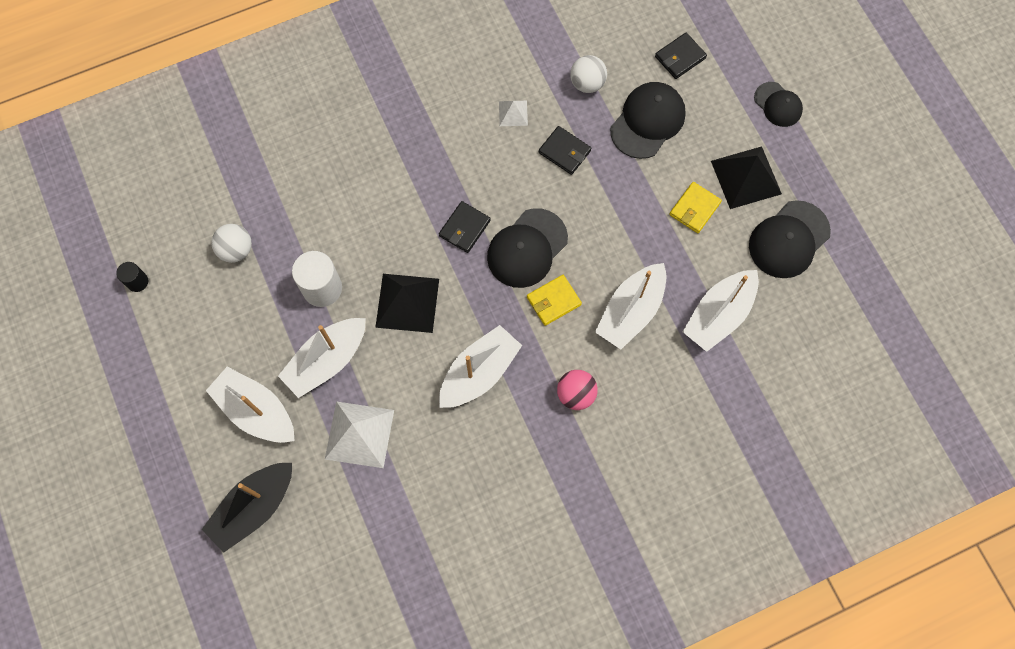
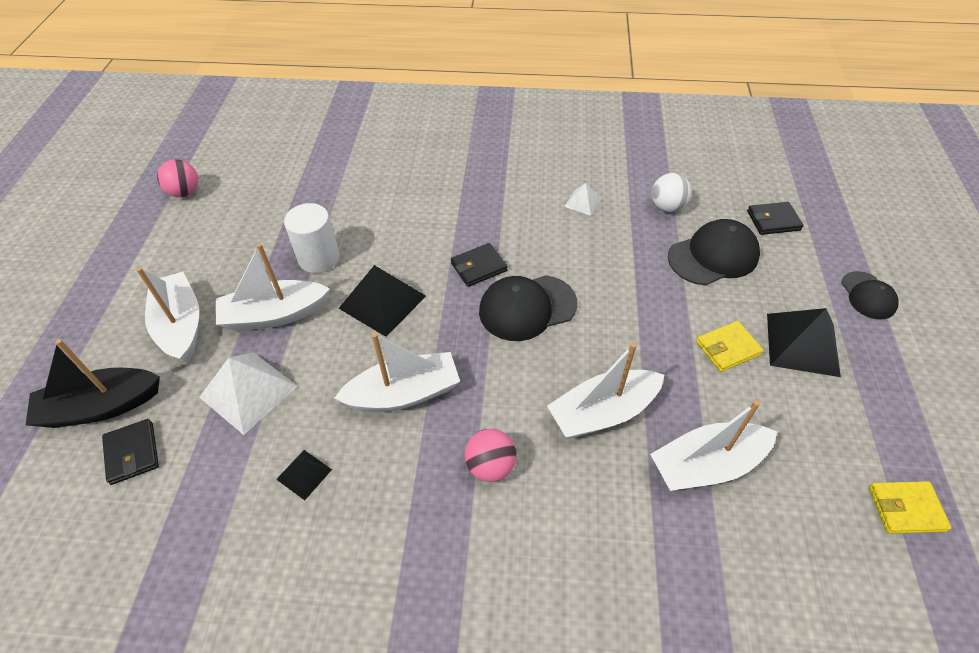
camera: 30 degrees right, 20 degrees down
black cylinder [116,262,148,292] -> pink ball [157,159,198,197]
white ball [211,224,252,263] -> none
yellow wallet [527,275,582,326] -> yellow wallet moved to [869,481,952,534]
black wallet [539,126,592,175] -> black wallet moved to [102,419,159,485]
black cap [749,200,831,278] -> none
none -> black pyramid [276,450,332,500]

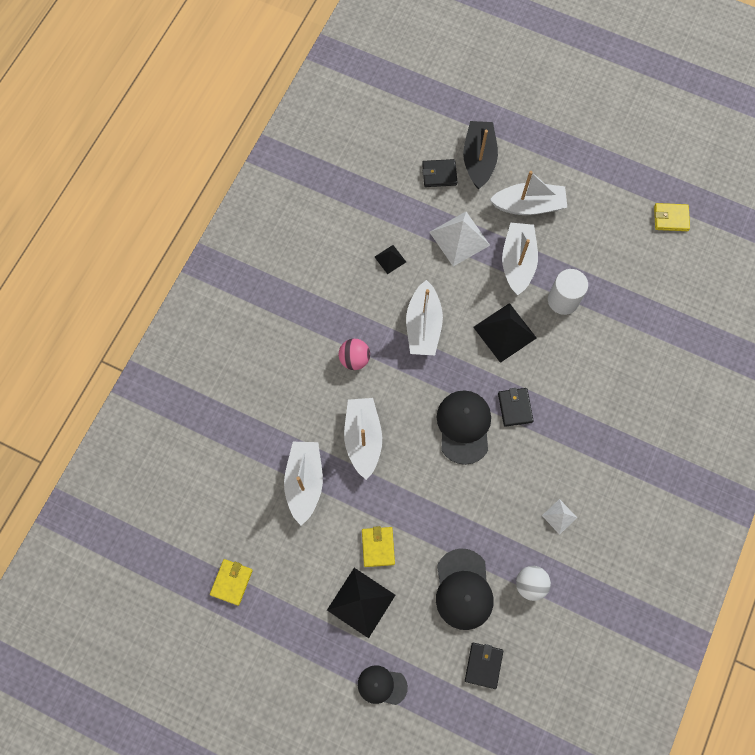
camera: 110 degrees right, 20 degrees up
pink ball [157,159,198,197] -> yellow wallet [654,203,690,231]

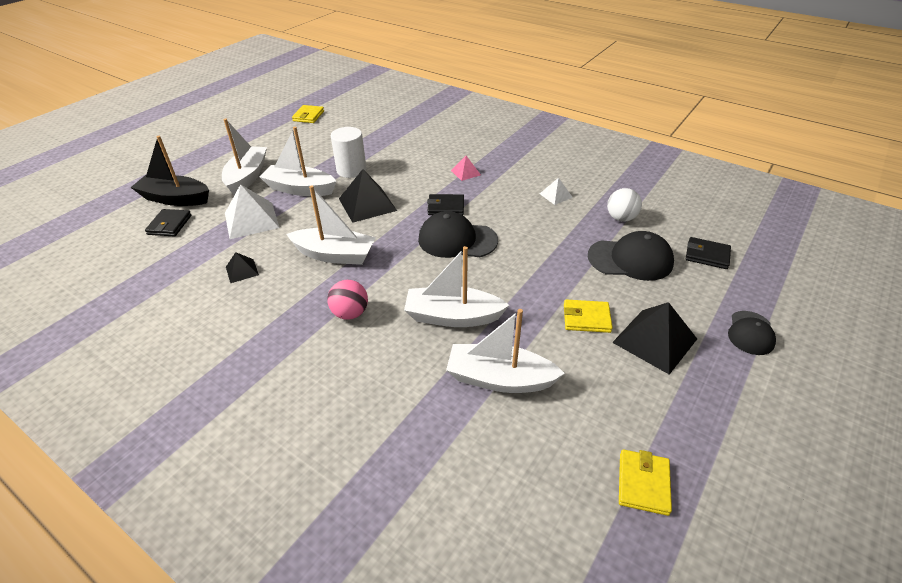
camera: 80 degrees left, 30 degrees down
yellow wallet [210,559,253,606] -> yellow wallet turned 75 degrees clockwise [619,449,672,516]
none -> pink pyramid [451,156,481,181]

